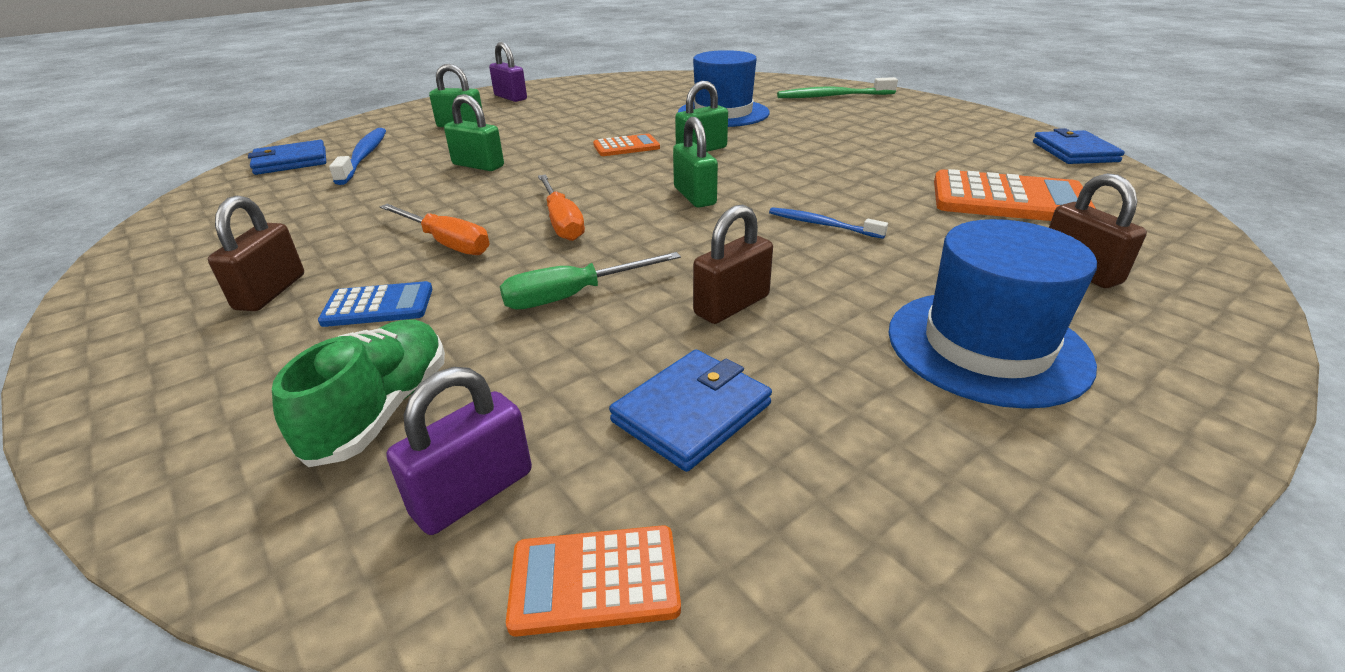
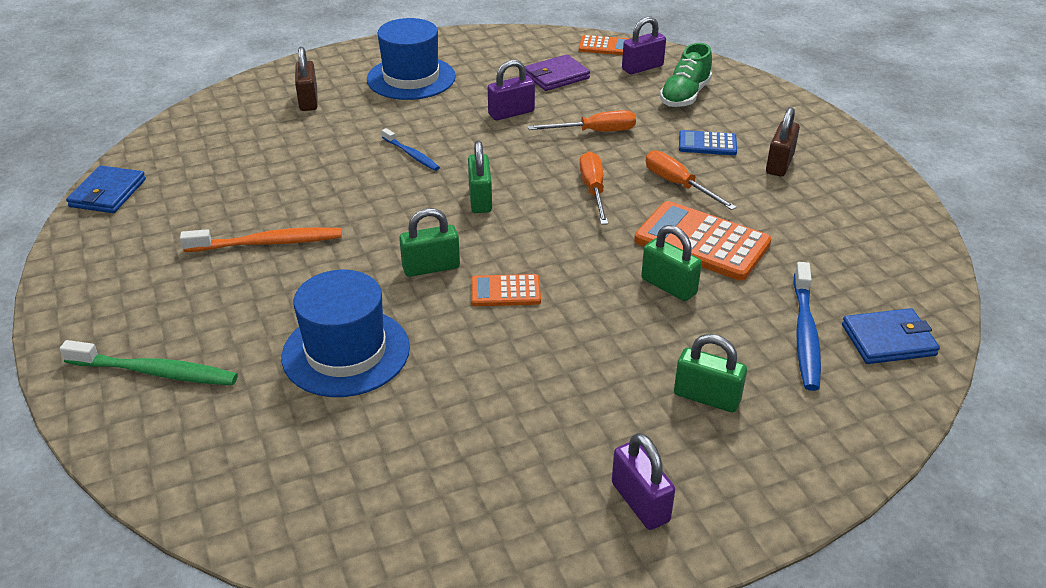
camera: 165 degrees left, 5 degrees up
green screwdriver [500,252,681,309] -> orange screwdriver [528,110,636,131]
blue wallet [609,349,772,472] -> purple wallet [525,54,590,91]
brown padlock [693,204,773,324] -> purple padlock [488,60,535,121]
orange calculator [934,169,1096,221] -> orange calculator moved to [634,201,771,281]
none -> orange toothbrush [180,227,342,252]

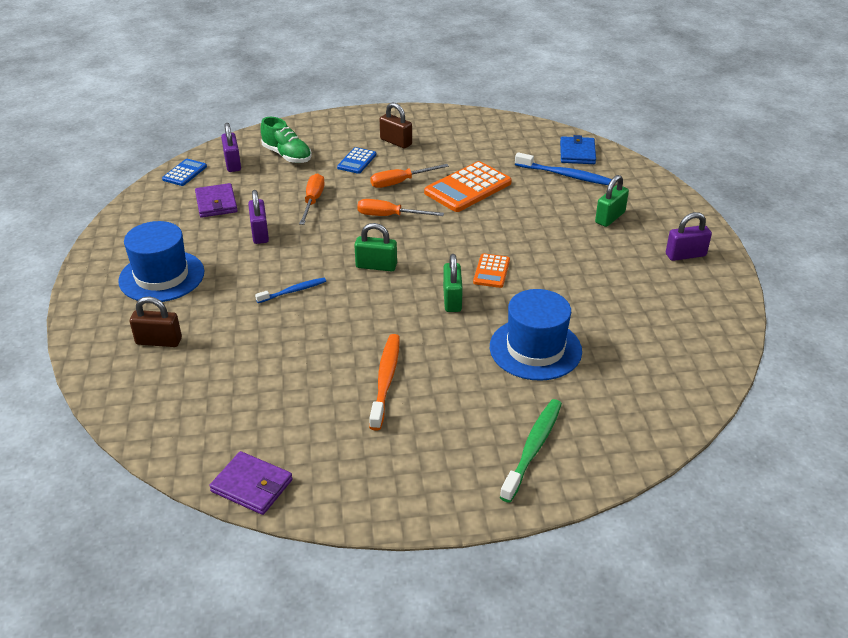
camera: 75 degrees left, 0 degrees up
blue wallet [66,166,146,213] -> purple wallet [209,451,293,515]
orange calculator [579,35,628,55] -> blue calculator [162,159,207,186]
green padlock [641,225,702,301] -> none

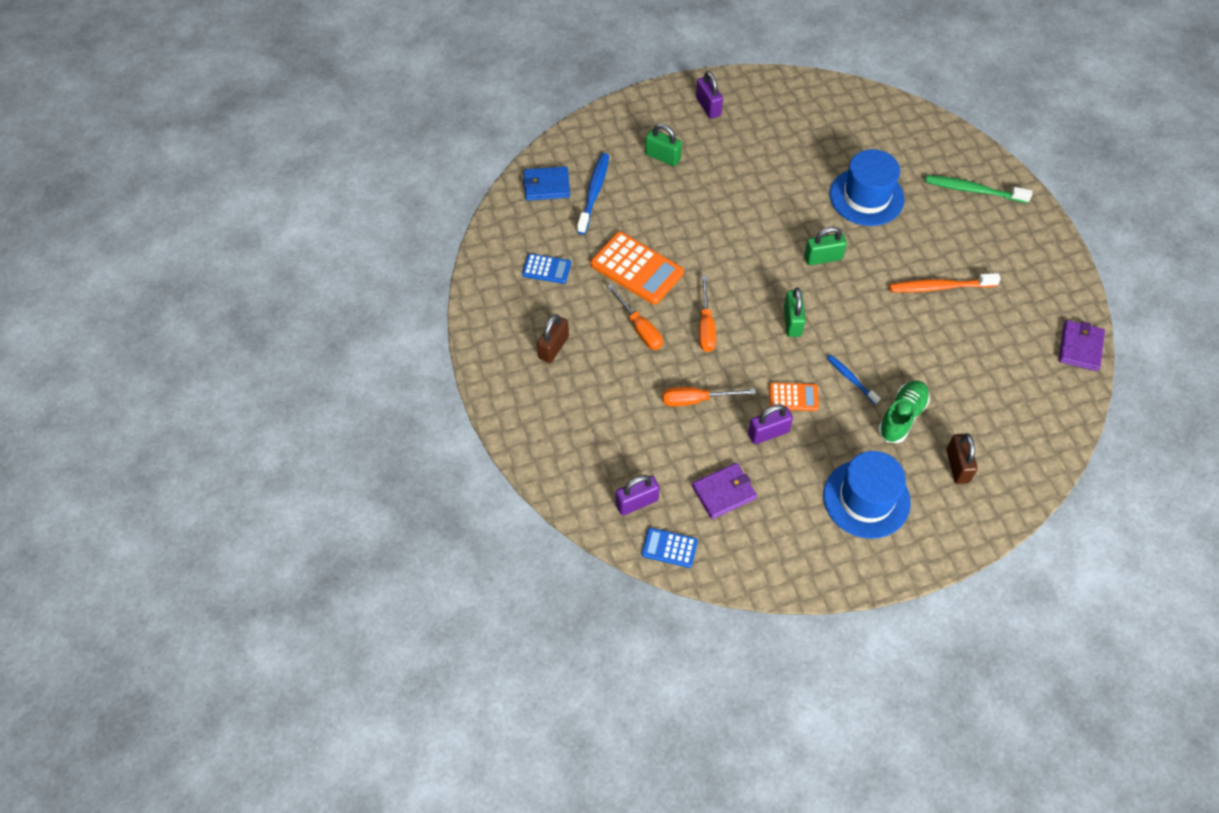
camera: 100 degrees left, 20 degrees up
green shoe [260,117,312,163] -> green shoe moved to [878,380,930,443]
blue calculator [337,147,376,174] -> blue calculator moved to [522,253,571,284]
orange calculator [473,253,510,288] -> orange calculator moved to [769,383,819,411]

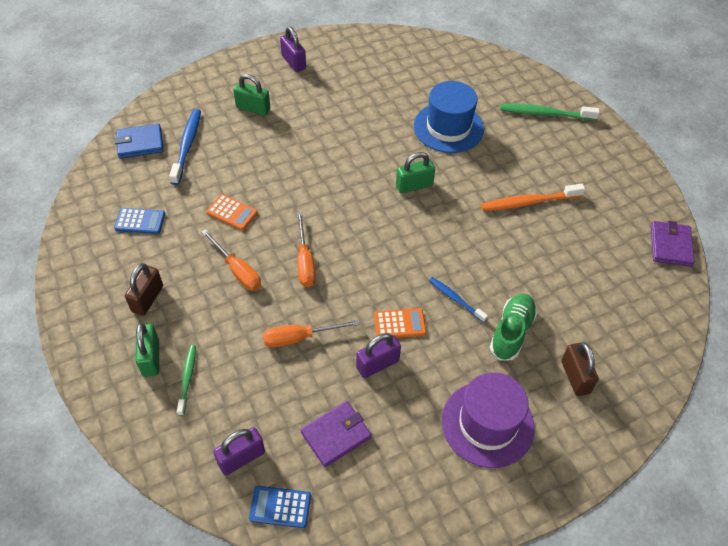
camera: 10 degrees left, 5 degrees down
orange calculator [590,232,684,305] -> orange calculator [206,194,258,230], size x0.54
green padlock [784,288,805,337] -> green padlock moved to [135,323,159,377]
blue hat [823,451,911,539] -> purple hat [442,372,535,468]
none -> green toothbrush [177,345,196,416]

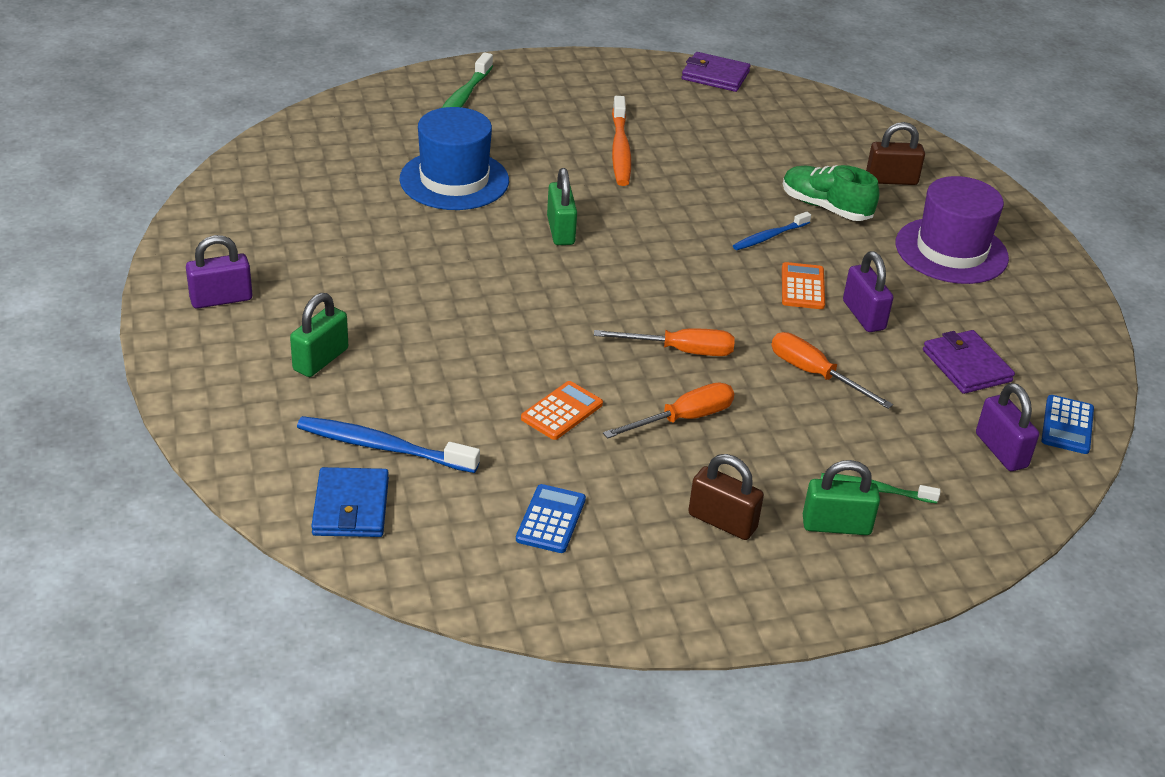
camera: 80 degrees left, 15 degrees down
orange screwdriver [263,320,360,348] -> orange screwdriver turned 135 degrees clockwise [771,332,893,409]

